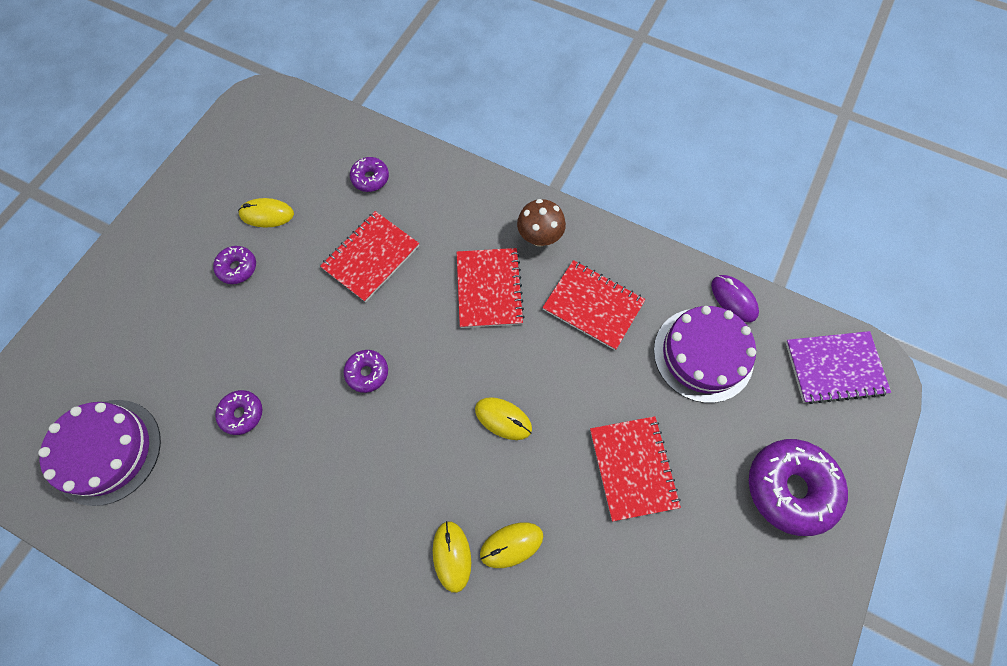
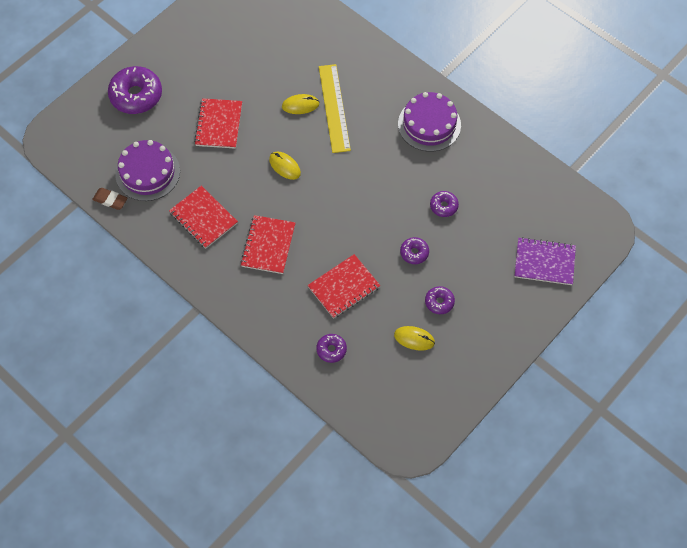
camera: 165 degrees left, 5 degrees down
purple cake [38,400,161,506] -> purple cake moved to [398,92,461,152]
purple donut [343,350,388,393] -> purple donut moved to [400,237,429,264]
yellow mouse [433,521,471,593] -> yellow ruler [319,64,351,153]
brown mushroom [517,199,566,246] -> none
purple mouse [711,275,759,322] -> brown eraser [92,188,128,210]
purple notebook [785,331,891,404] -> purple notebook moved to [514,237,576,285]

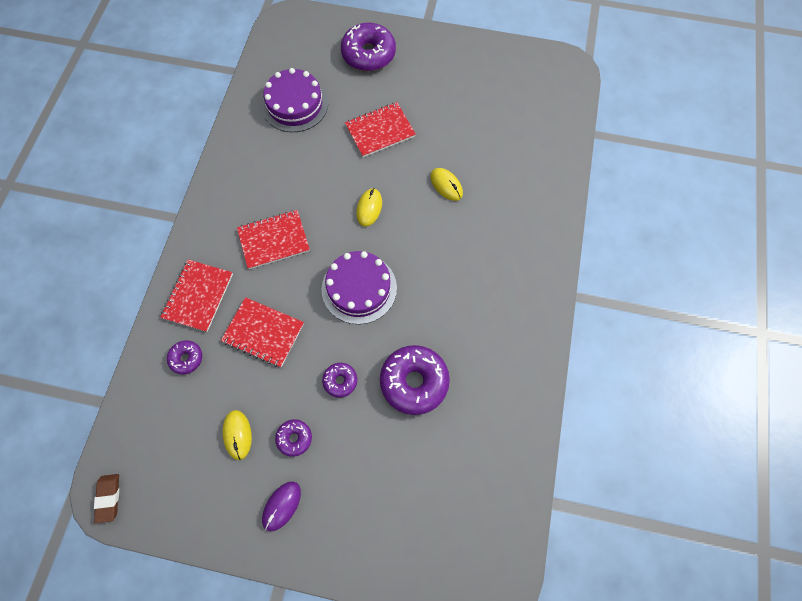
camera: 60 degrees right, 5 degrees up
brown eraser [92,188,128,210] -> brown eraser moved to [94,474,119,524]
red notebook [169,186,238,248] -> red notebook moved to [160,260,233,332]
yellow ruler [319,64,351,153] -> none
purple cake [398,92,461,152] -> purple cake moved to [322,251,397,324]
purple donut [430,191,459,217] -> purple donut [380,345,450,415], size x1.97
purple notebook [514,237,576,285] -> none
none -> purple mouse [262,482,301,531]

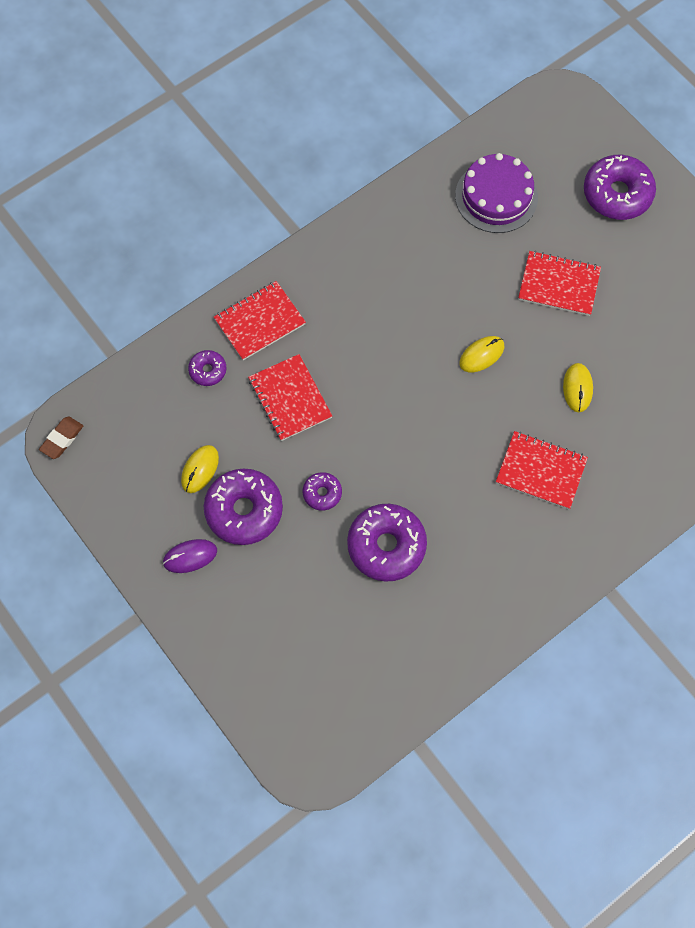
camera: 40 degrees right, 0 degrees up
red notebook [237,210,310,269] -> red notebook moved to [496,431,588,509]
purple donut [275,419,312,457] -> purple donut [204,469,283,545], size x1.97
purple cake [322,251,397,324] -> none

